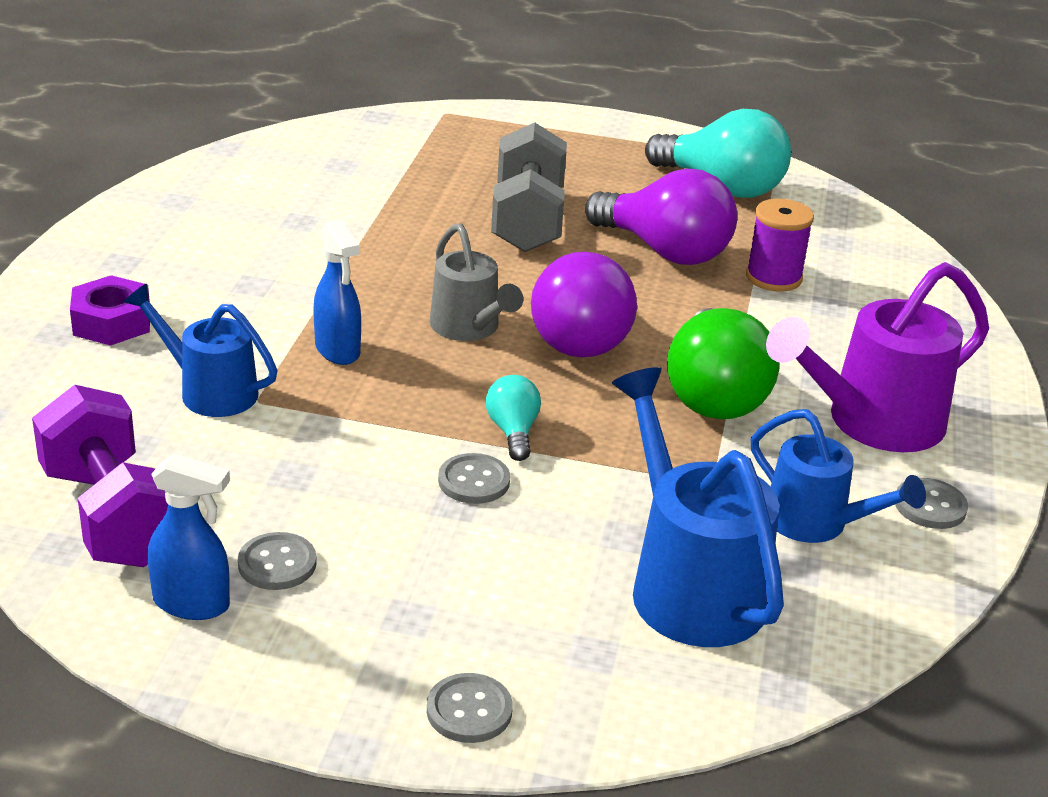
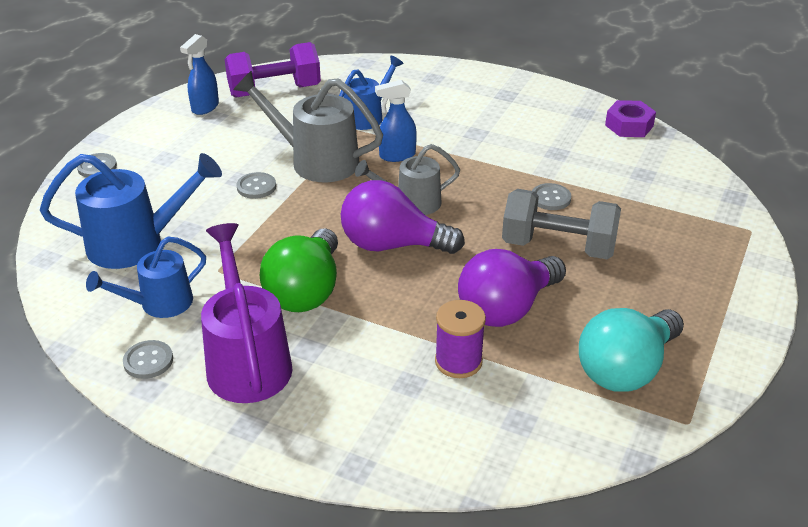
camera: 105 degrees right, 5 degrees up
purple nut [70,275,150,345] -> purple nut moved to [605,100,656,137]
grey button [238,532,317,590] -> grey button moved to [532,183,571,210]
turquoise light bulb [486,375,541,461] -> none
green light bulb [667,308,779,419] -> green light bulb turned 90 degrees counterclockwise [259,228,338,312]
none -> grey watering can [233,71,383,182]

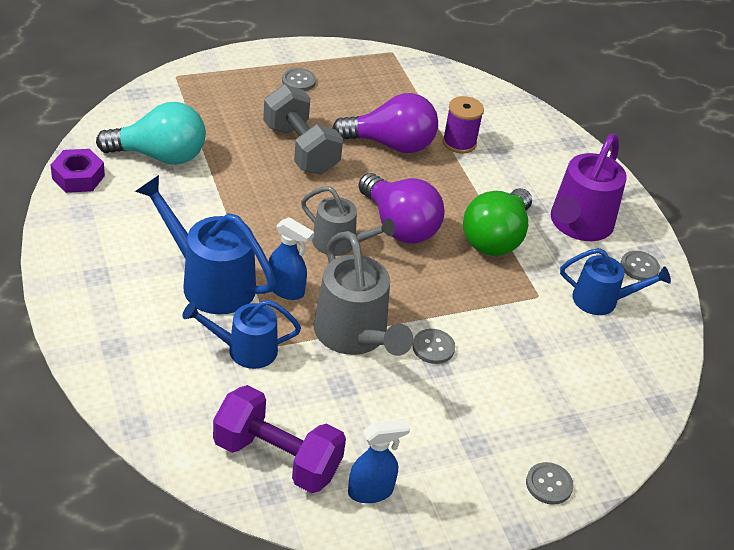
camera: 140 degrees left, 5 degrees up
blue watering can [40,153,222,269] -> blue watering can moved to [135,175,276,315]
green light bulb [259,228,338,312] -> green light bulb turned 150 degrees clockwise [463,188,532,256]
grey button [532,183,571,210] -> grey button moved to [282,68,316,91]
turquoise light bulb [579,308,684,392] -> turquoise light bulb moved to [96,102,206,165]

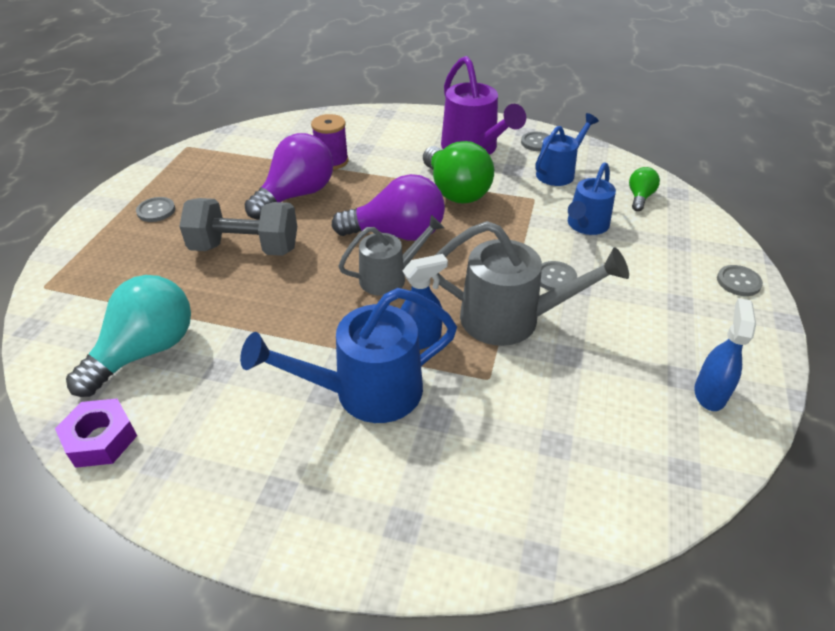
camera: 50 degrees left, 0 degrees up
blue watering can [182,300,301,369] -> blue watering can moved to [568,162,616,235]
purple dumbbell [213,385,346,493] -> none
none -> green light bulb [629,167,660,211]

